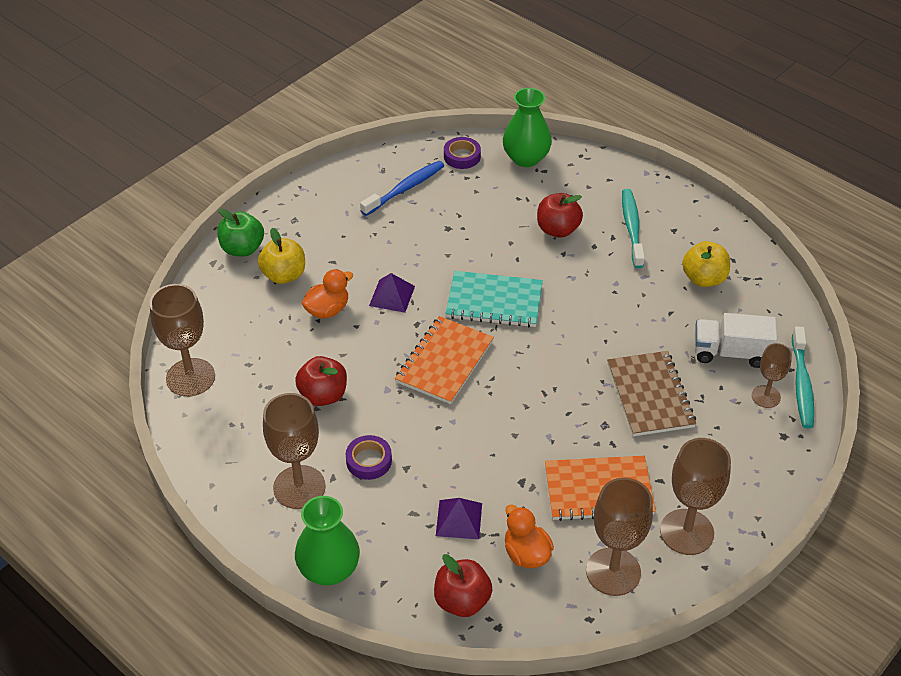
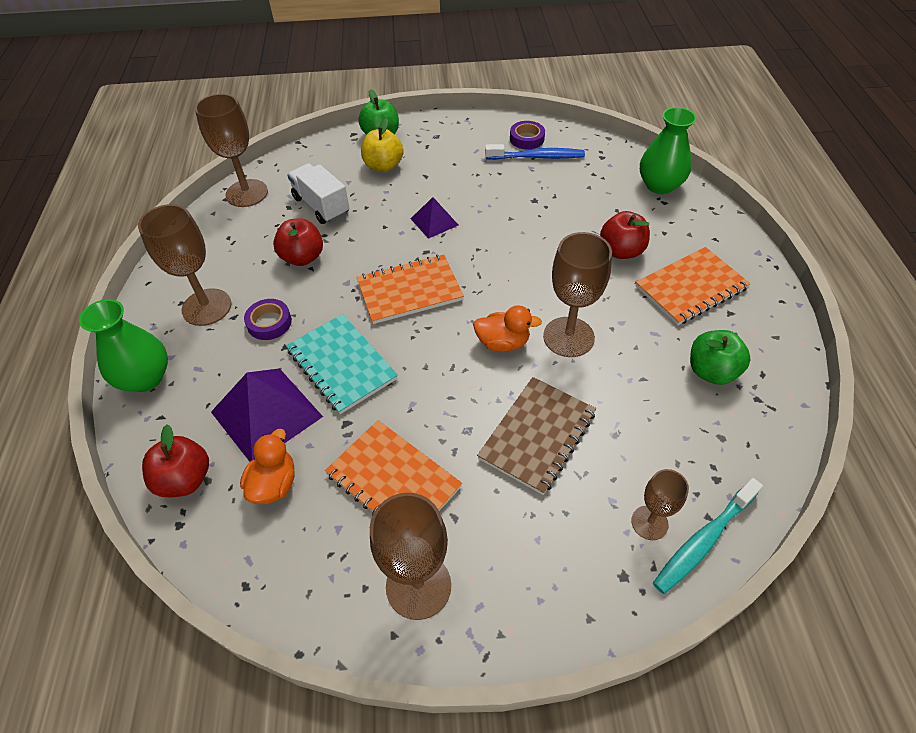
camera: 45 degrees right, 5 degrees up
orange duck [302,269,353,319] -> orange duck moved to [473,305,542,352]
purple pyramid [436,498,482,539] -> purple pyramid [211,368,323,462], size x1.81
purple tape [444,137,481,169] -> purple tape moved to [510,121,545,149]
turquoise notebook [445,271,543,327] -> turquoise notebook moved to [286,314,398,414]
brown goblet [586,477,653,596] -> brown goblet moved to [543,232,612,357]
turquoise toothbrush [622,189,645,268] -> orange notebook [636,247,751,325]
yellow apple [682,241,730,287] -> green apple [690,330,751,385]
white truck [694,313,777,368] -> white truck moved to [287,163,349,224]

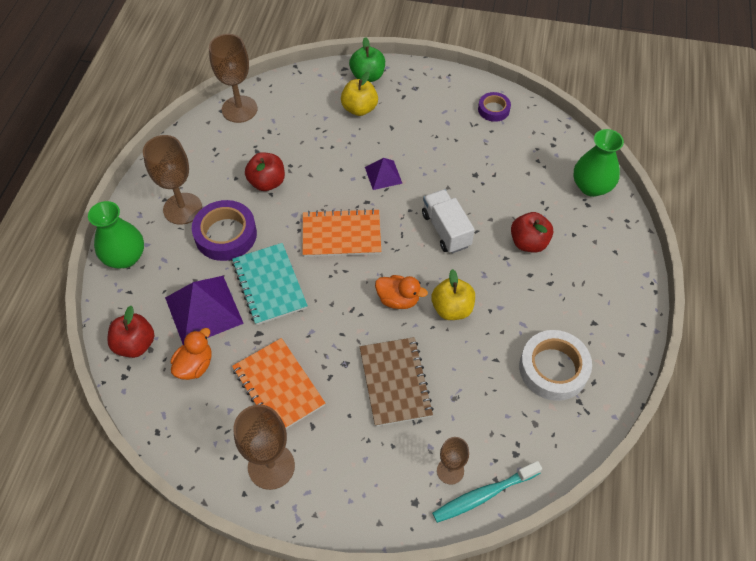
camera: 15 degrees right, 5 degrees up
purple tape [244,299,292,340] -> purple tape [192,200,257,261], size x1.75
white truck [287,163,349,224] -> white truck moved to [422,189,475,253]
brown notebook [477,377,596,495] -> brown notebook turned 60 degrees counterclockwise [360,337,434,427]
blue toothbrush [485,144,585,160] -> none
brown goblet [543,232,612,357] -> yellow apple [431,269,475,320]
orange notebook [636,247,751,325] -> none
green apple [690,330,751,385] -> white tape [519,330,592,401]

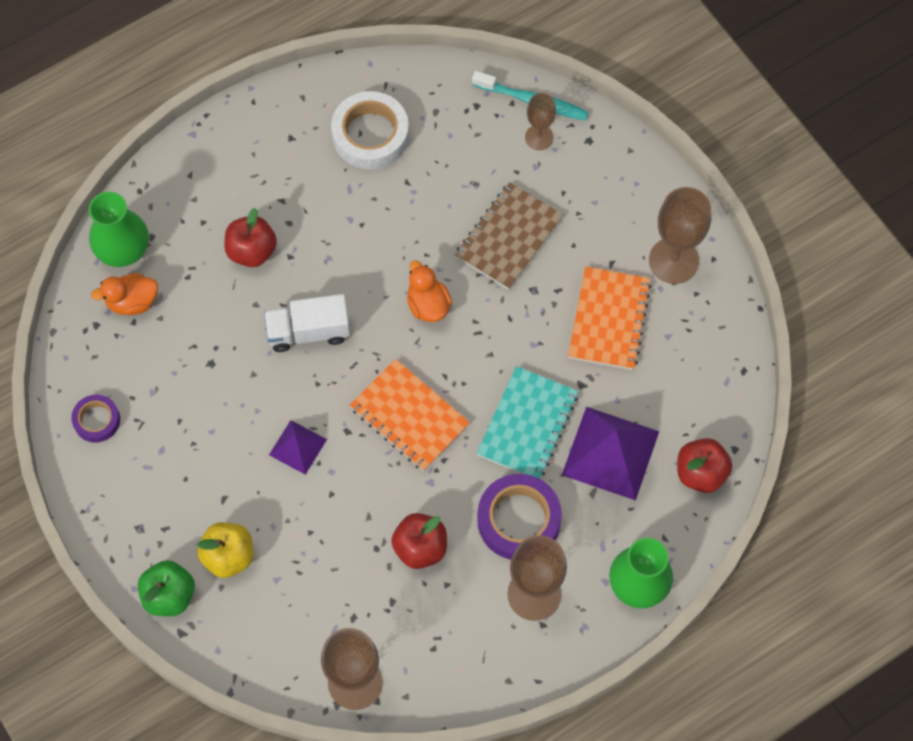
camera: 135 degrees left, 10 degrees up
orange duck [171,328,211,380] -> orange duck moved to [91,273,158,315]
white truck [422,189,475,253] -> white truck turned 60 degrees clockwise [264,294,350,352]
yellow apple [431,269,475,320] -> none

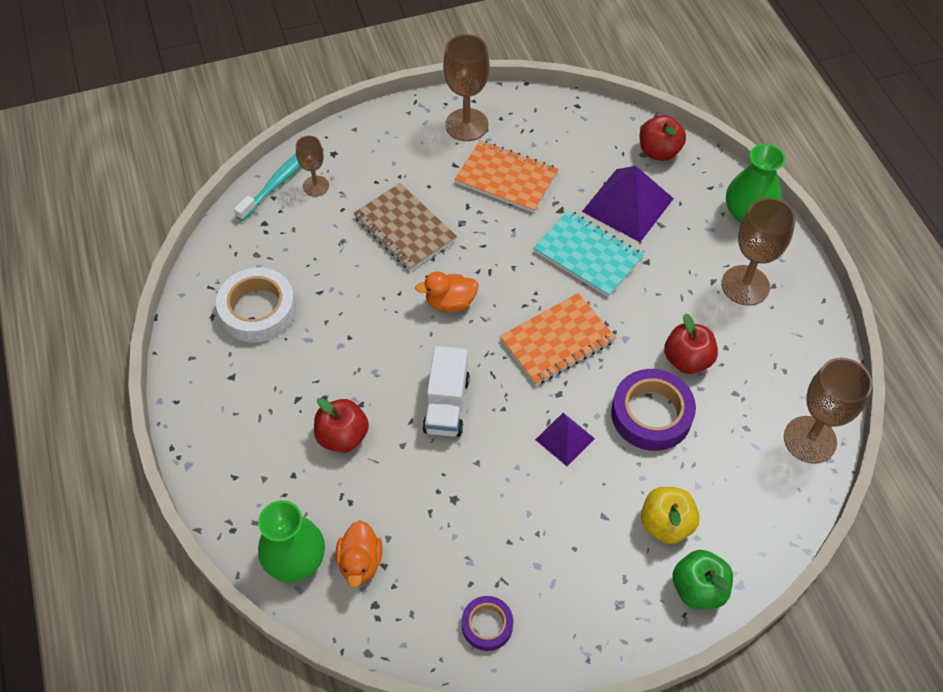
camera: 75 degrees left, 10 degrees down
purple tape [477,474,562,560] -> purple tape moved to [611,369,696,451]

